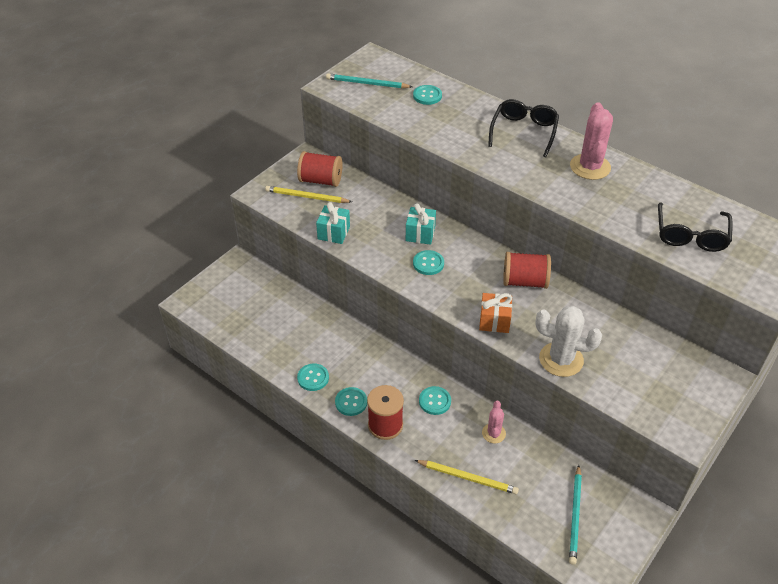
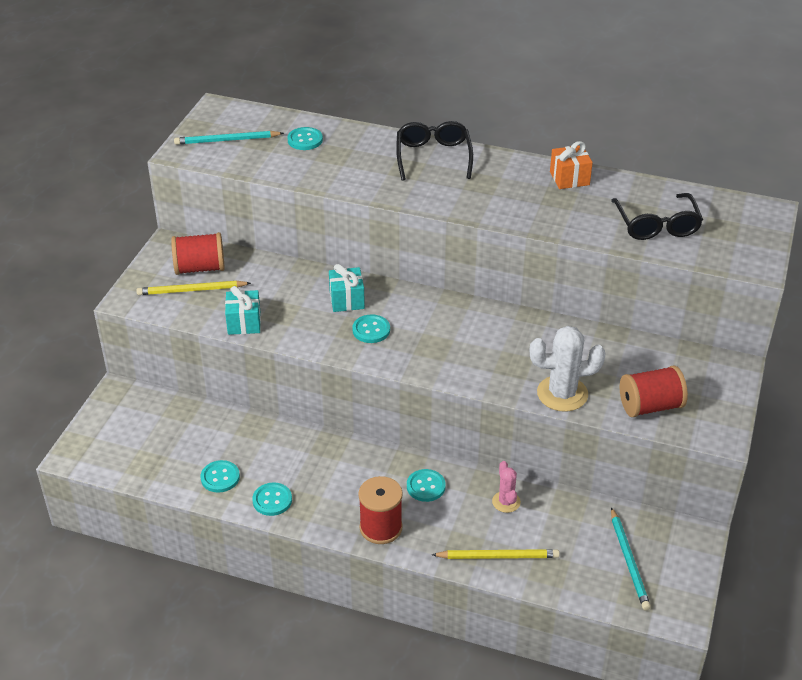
camera: 20 degrees left, 5 degrees down
turquoise button [335,387,367,416] -> turquoise button moved to [201,460,240,493]
orange gift [479,293,512,333] -> orange gift moved to [550,141,593,189]
red spool [503,252,551,289] -> red spool moved to [620,365,688,417]
pink cactus [570,102,613,180] -> none

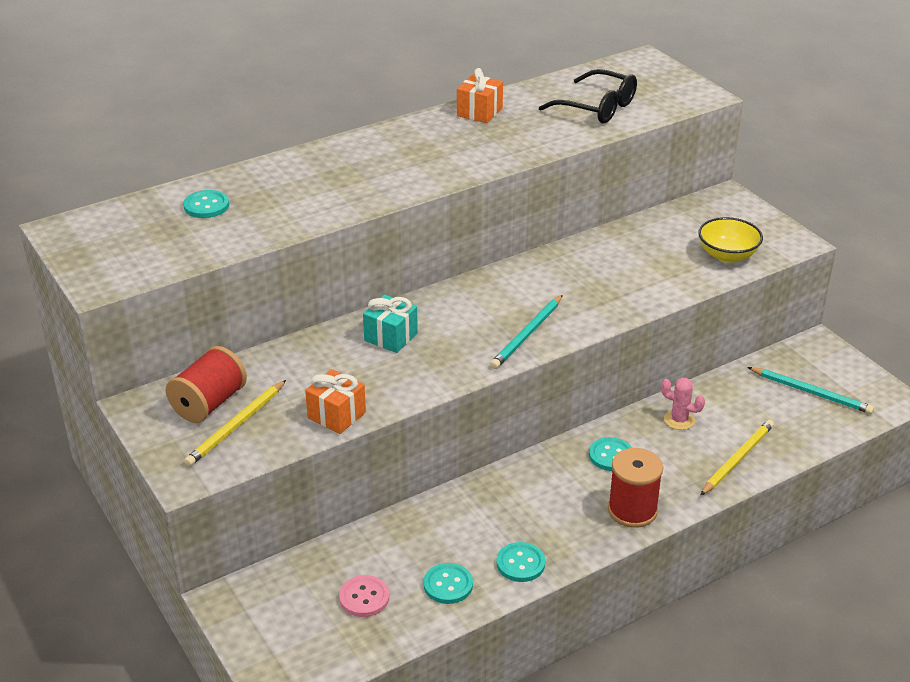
camera: 50 degrees left, 5 degrees down
turquoise pencil [174,131,284,145] -> turquoise pencil moved to [490,295,563,369]
turquoise gift [225,286,261,335] -> orange gift [305,369,366,434]
turquoise button [352,314,390,343] -> none
black glasses [396,121,473,181] -> none
white cactus [530,326,606,412] -> none
red spool [620,365,688,417] -> yellow bowl [698,217,763,263]
none -> pink button [339,575,389,617]

